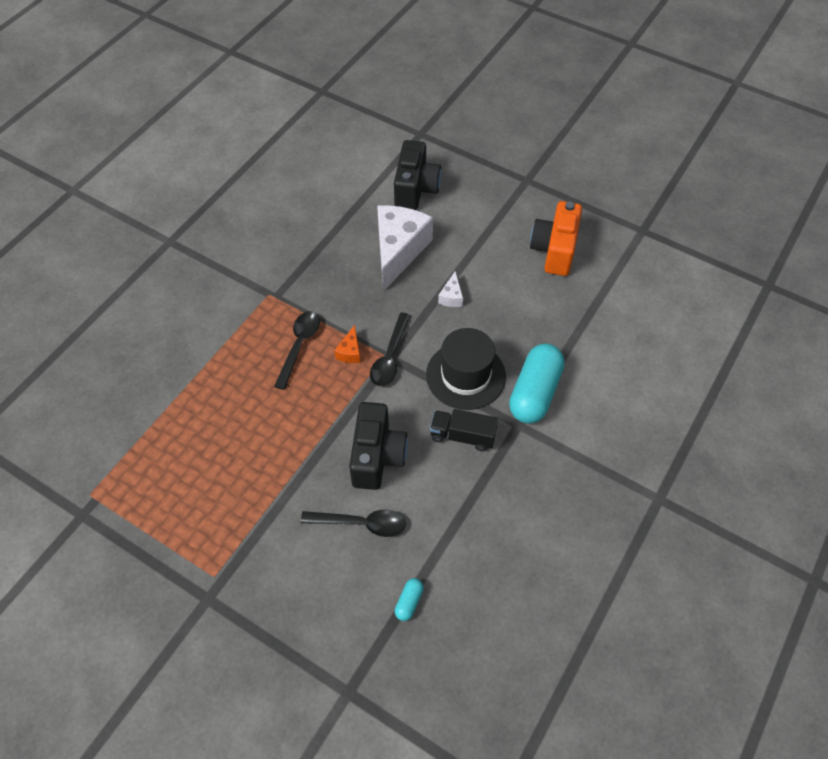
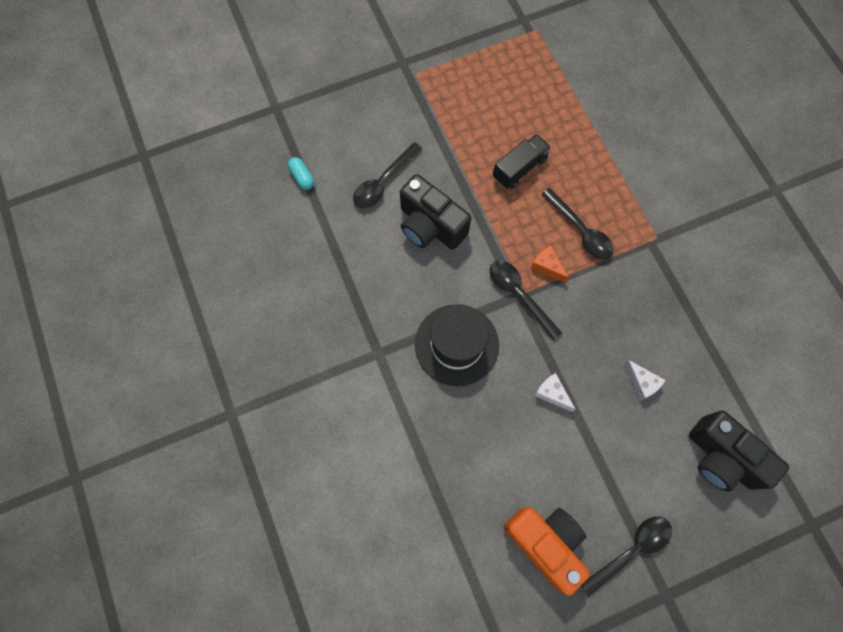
camera: 125 degrees right, 15 degrees up
white cheese [377,205,433,292] -> white cheese [624,360,665,401], size x0.41
black truck [430,409,498,451] -> black truck moved to [493,134,551,189]
turquoise capsule [509,344,565,424] -> none
none -> black spoon [581,517,672,596]

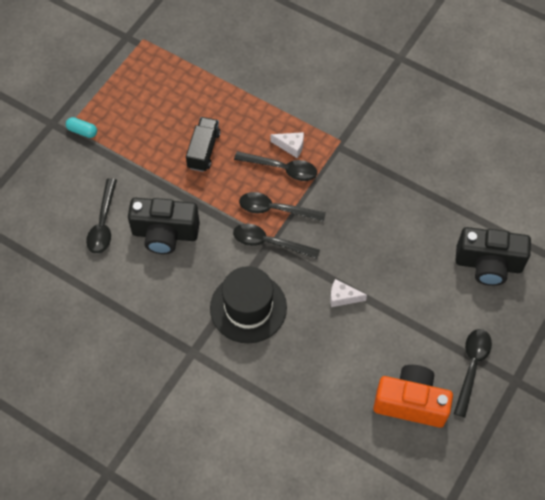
camera: 35 degrees left, 10 degrees down
turquoise capsule [288,157,314,190] -> turquoise capsule moved to [66,117,97,138]
orange cheese [531,245,569,283] -> black spoon [239,192,326,222]
white cheese [624,360,665,401] -> white cheese moved to [271,132,304,158]

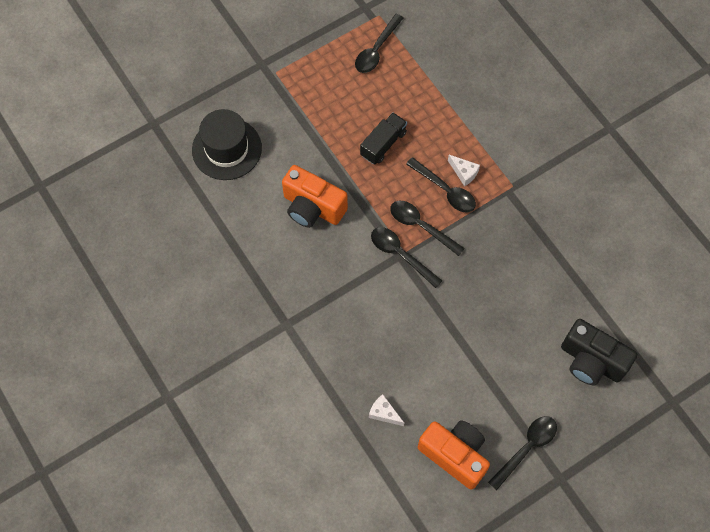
camera: 25 degrees right, 5 degrees up
turquoise capsule [66,117,97,138] -> none
black spoon [86,178,117,254] -> black spoon moved to [355,14,403,73]
black camera [128,198,200,254] -> orange camera [282,165,348,228]
black hat [210,266,287,343] -> black hat moved to [192,109,262,180]
white cheese [330,279,367,307] -> white cheese moved to [369,394,404,426]

